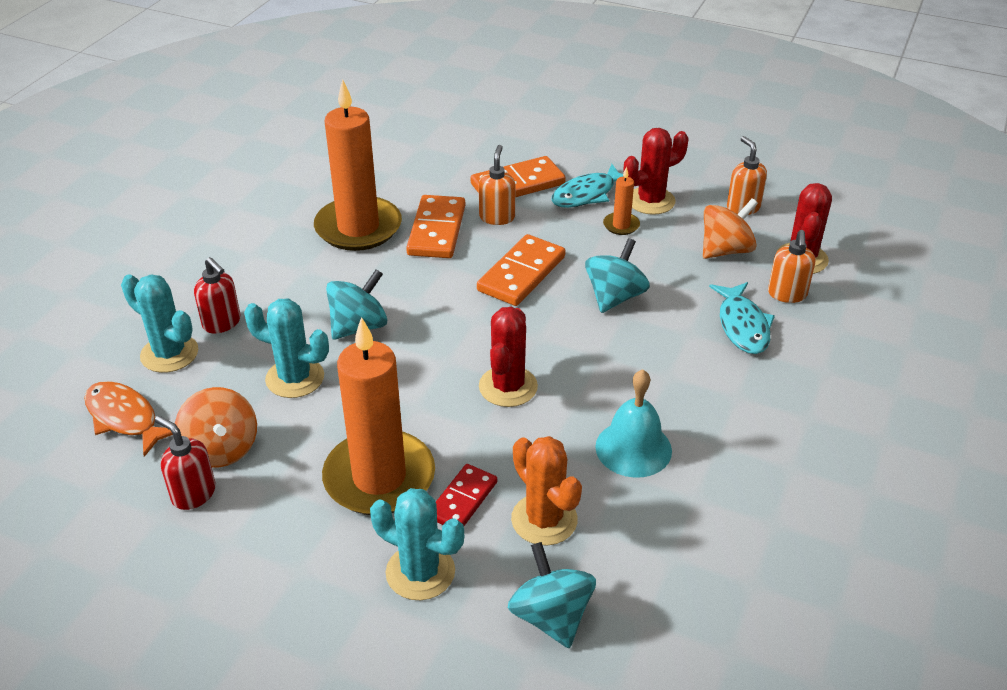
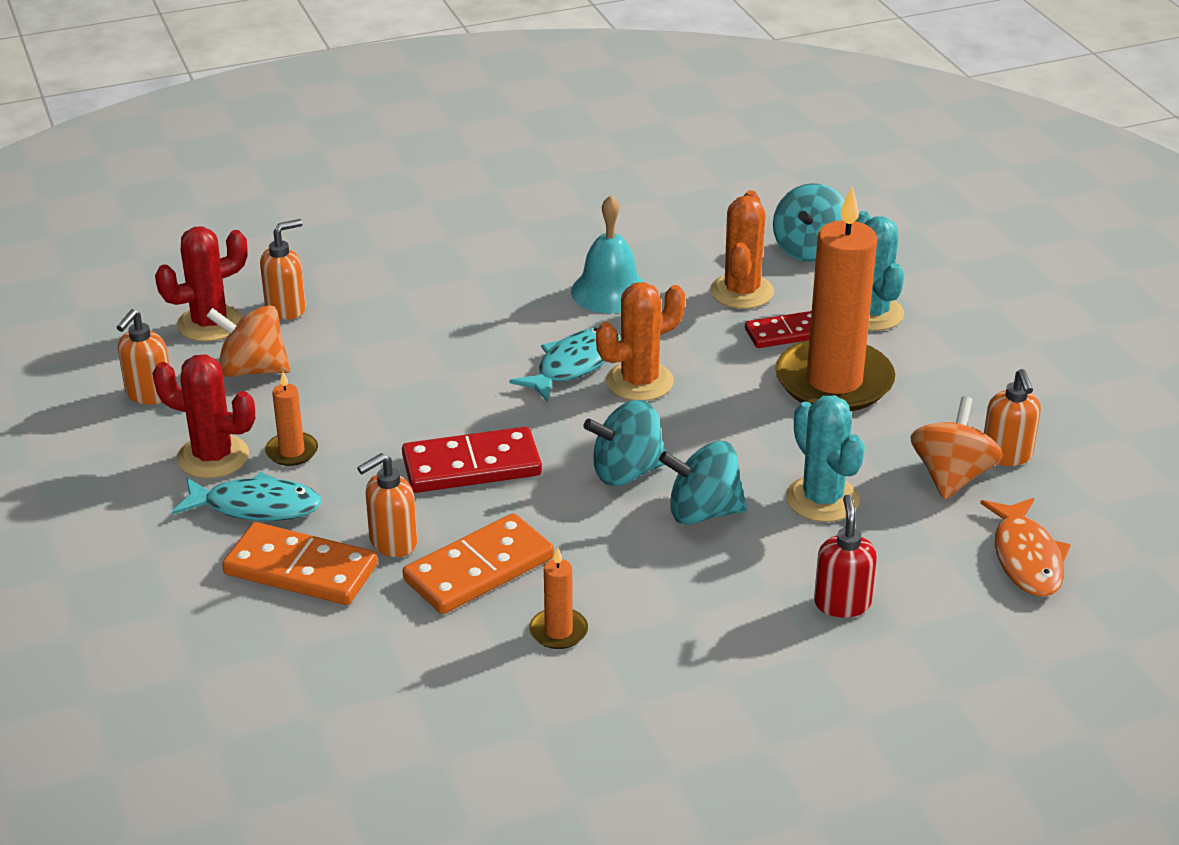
camera: 135 degrees left, 5 degrees down
turquoise cactus [121,274,198,373] -> none
red soap dispenser [155,416,216,510] -> orange soap dispenser [984,369,1041,466]
orange candle [314,79,402,251] -> orange candle [529,547,588,649], size x0.42
orange domino [477,234,565,306] -> red domino [402,427,542,493]
red cactus [479,307,538,407] -> orange cactus [596,282,685,401]
turquoise spinning top [585,238,650,313] -> turquoise spinning top moved to [583,400,665,486]
turquoise fish [709,282,775,354] -> turquoise fish moved to [509,327,620,402]

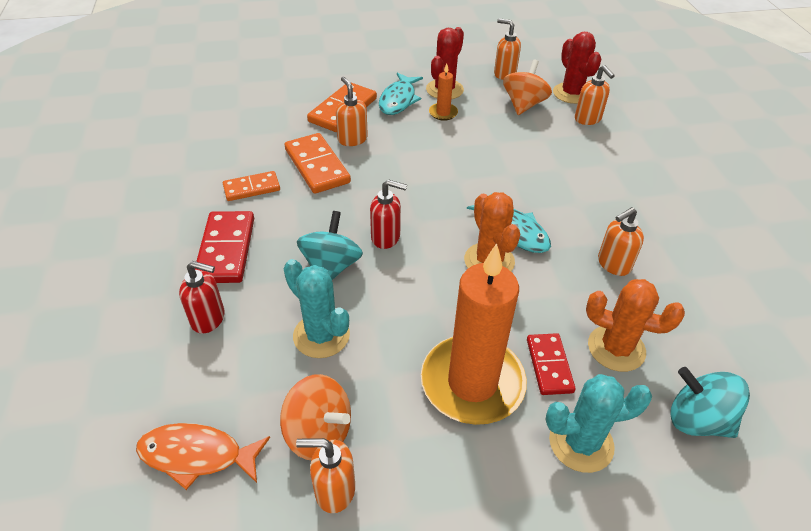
camera: 100 degrees right, 10 degrees up
red domino [402,427,542,493] -> red domino moved to [195,211,254,283]
orange candle [529,547,588,649] -> orange domino [223,171,280,201]
turquoise bell [571,195,644,313] -> orange soap dispenser [598,207,644,276]
turquoise spinning top [583,400,665,486] -> red soap dispenser [370,179,407,249]
turquoise cactus [786,395,865,522] -> turquoise cactus turned 60 degrees clockwise [283,259,350,358]

